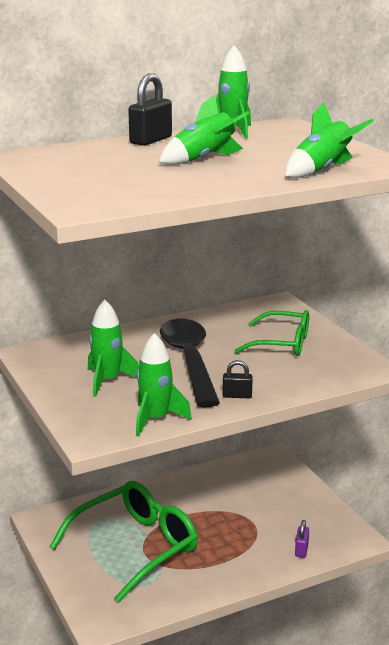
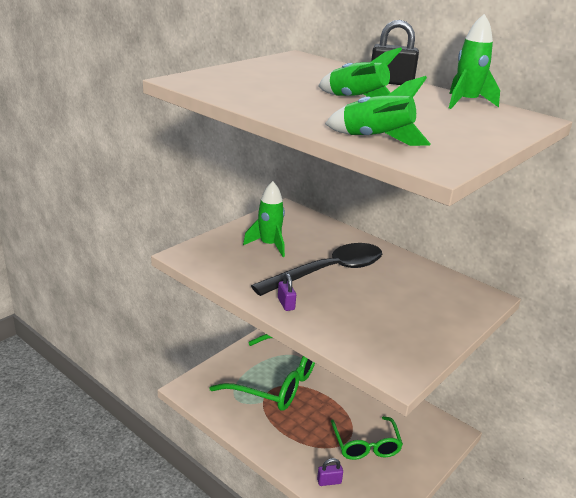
camera: 65 degrees right, 5 degrees up
green rocket [136,333,192,436] -> none
black padlock [223,360,253,398] -> purple padlock [278,273,296,311]
green glasses [235,310,309,356] -> green glasses moved to [331,416,403,460]

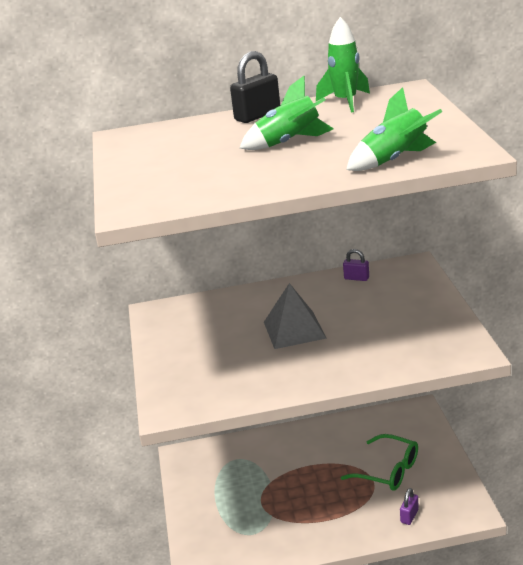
camera: 45 degrees left, 0 degrees up
green glasses [209,334,315,411] -> none
green rocket [243,181,285,257] -> none
black spoon [251,243,382,296] -> grey pyramid [264,283,327,349]
purple padlock [278,273,296,311] -> purple padlock moved to [343,249,369,281]

